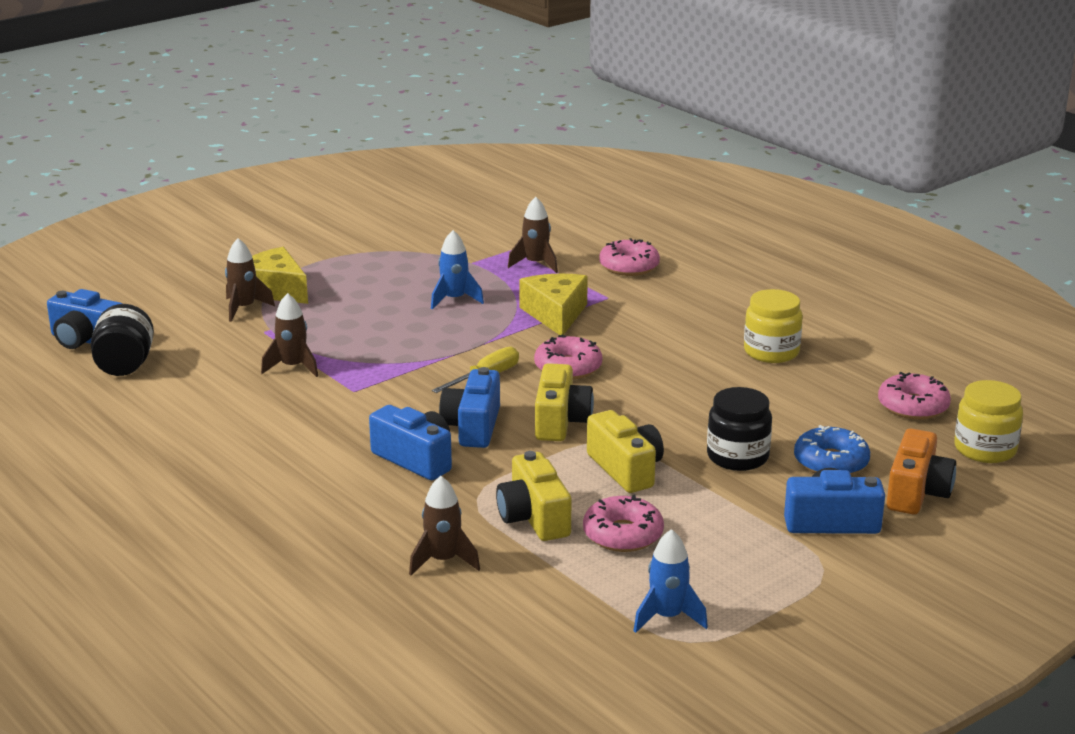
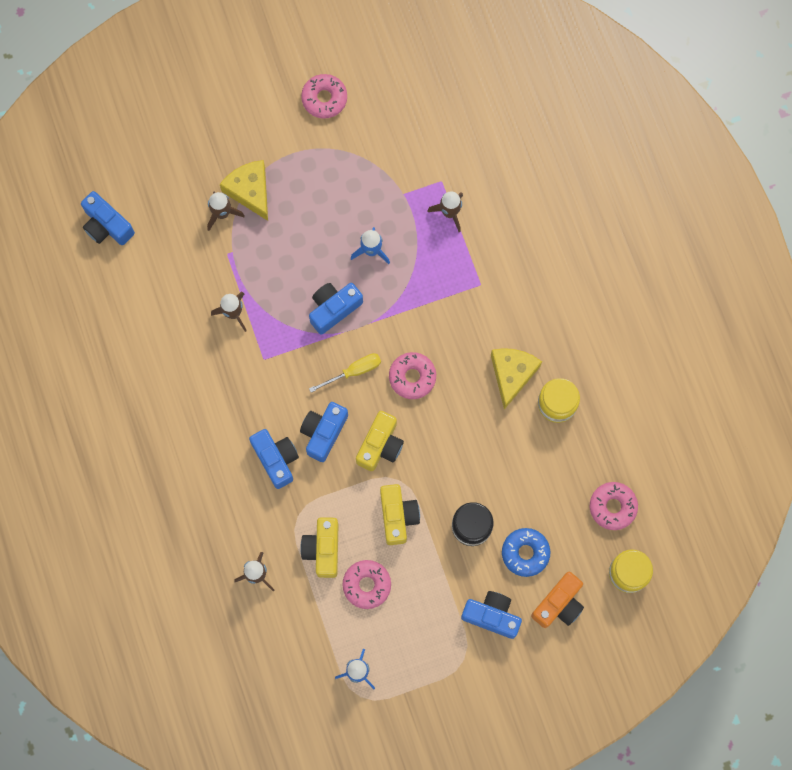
camera: 20 degrees right, 50 degrees up
black jar [91,304,154,376] -> none
yellow cheese [519,273,588,335] -> yellow cheese moved to [491,348,542,410]
pink donut [599,238,660,276] -> pink donut moved to [301,74,347,119]
none -> blue camera [309,283,363,335]

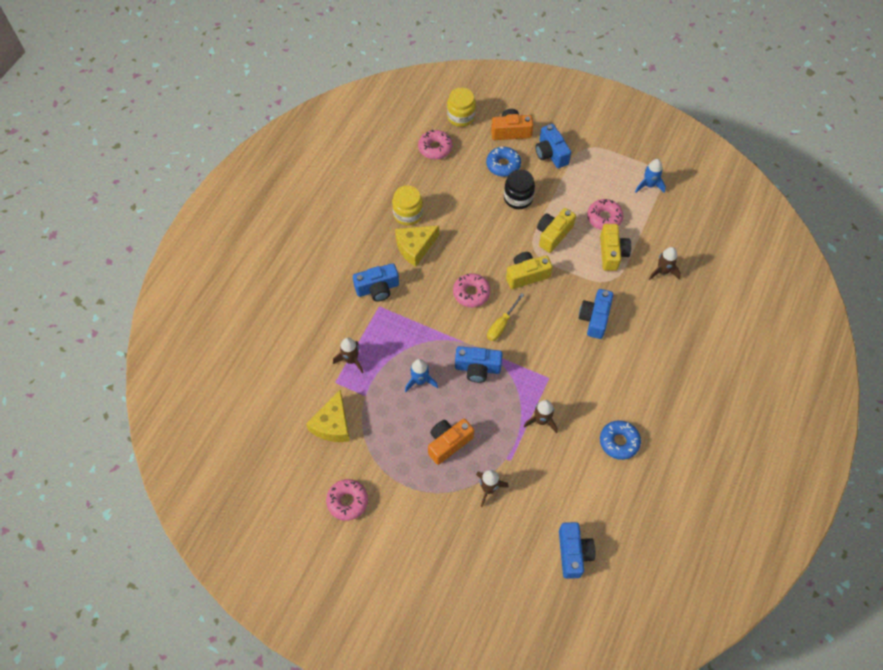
camera: 135 degrees left, 15 degrees down
yellow cheese [220,160,268,221] -> yellow cheese moved to [306,390,350,442]
blue camera [300,402,348,462] -> blue camera moved to [353,263,399,301]
yellow camera [300,517,339,578] -> yellow camera turned 45 degrees counterclockwise [600,224,631,271]
yellow screwdriver [309,353,381,393] -> yellow screwdriver turned 75 degrees counterclockwise [487,293,524,341]
none -> orange camera [428,419,474,465]
none -> blue donut [600,420,641,460]

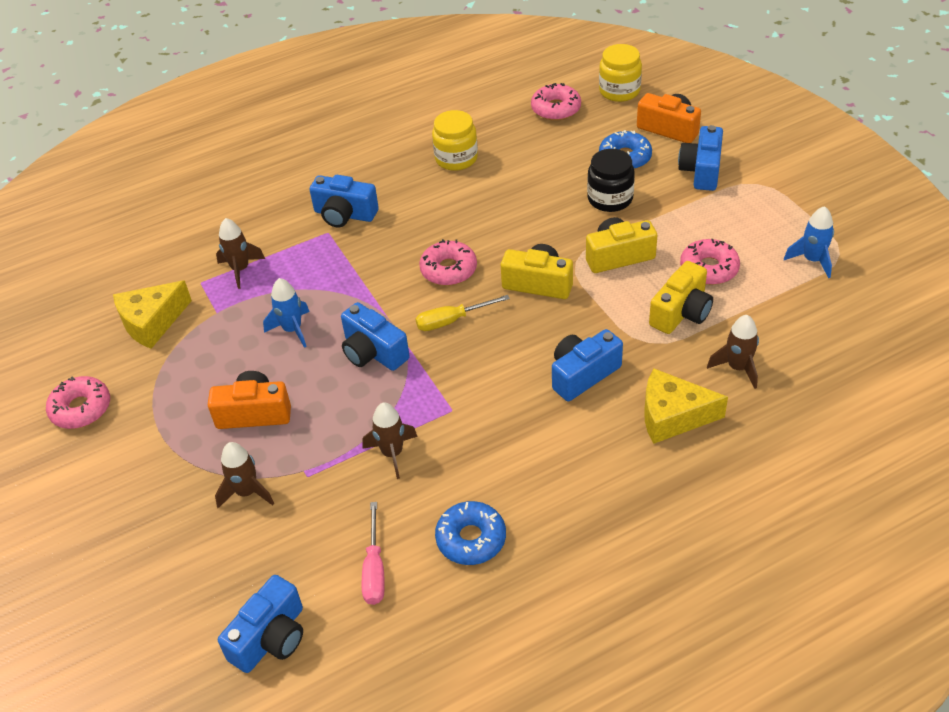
camera: 40 degrees right, 15 degrees down
yellow cheese [395,226,439,267] -> yellow cheese moved to [644,368,728,444]
none -> pink screwdriver [362,502,385,605]

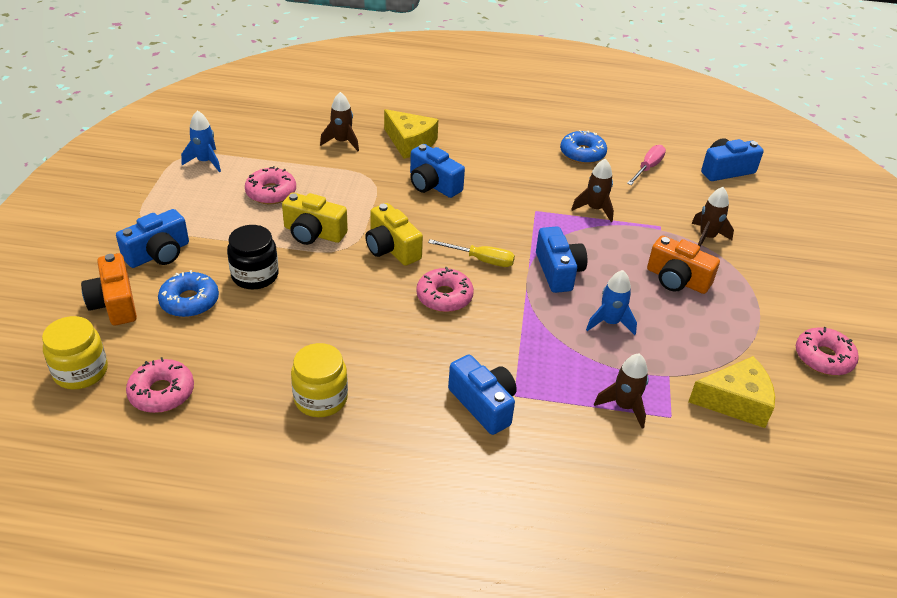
camera: 150 degrees left, 5 degrees down
blue camera [552,329,623,401] -> blue camera turned 45 degrees clockwise [410,144,465,198]
yellow camera [649,261,713,334] -> none

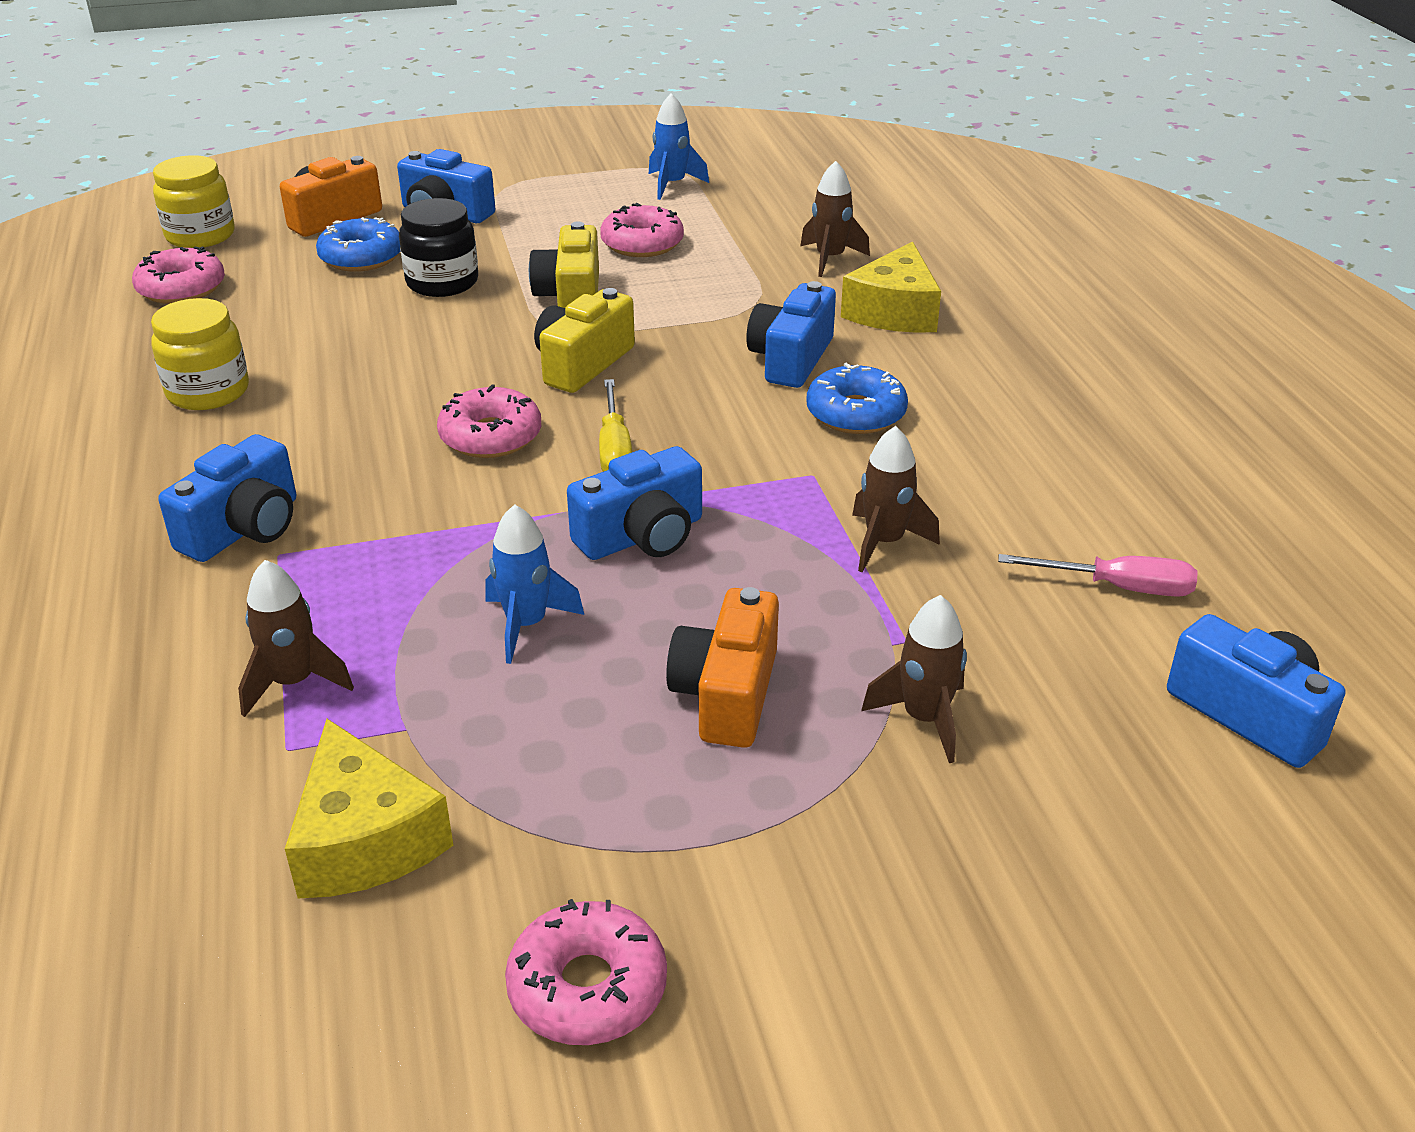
camera: 70 degrees right, 5 degrees down
blue donut [560,130,607,164] -> blue donut moved to [807,363,908,434]

